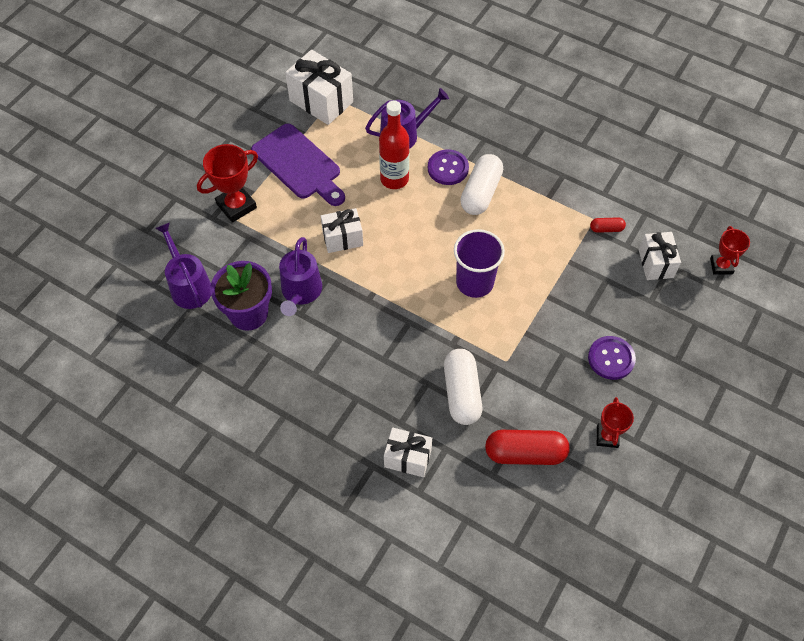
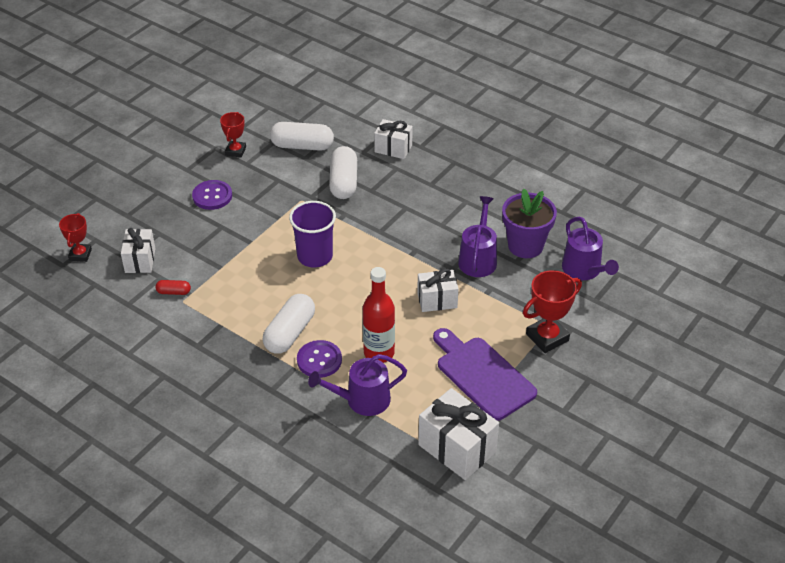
camera: 175 degrees left, 15 degrees down
red capsule [485,430,570,465] -> white capsule [270,122,334,151]

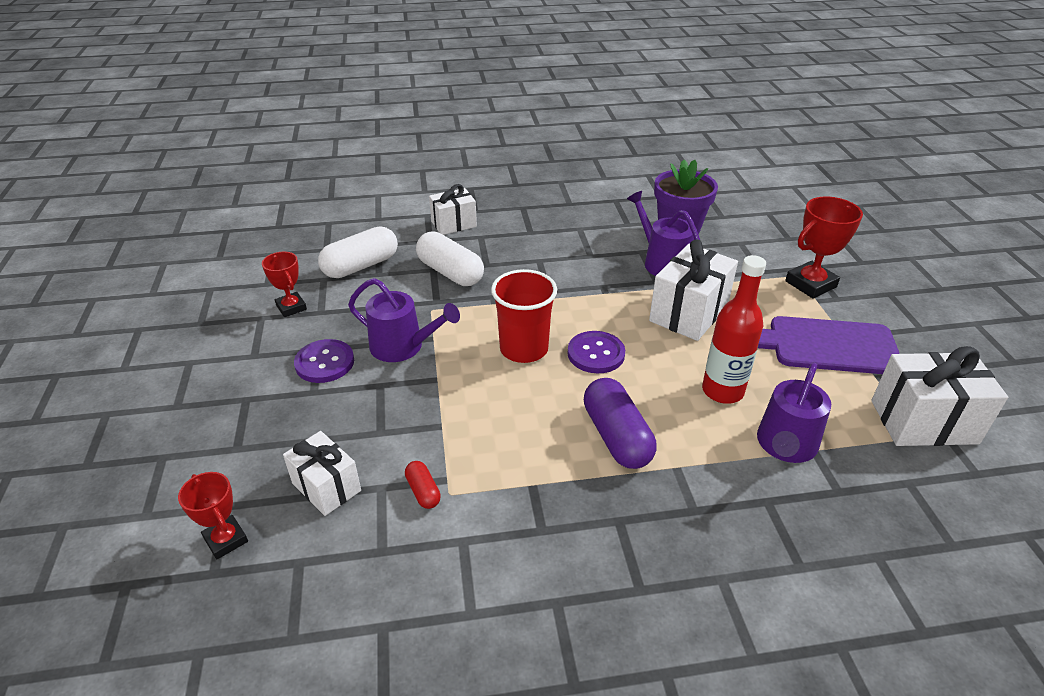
camera: 45 degrees left, 5 degrees down
red capsule [155,280,191,295] -> red capsule turned 75 degrees counterclockwise [405,461,441,509]
white capsule [263,294,315,354] -> purple capsule [584,378,656,469]
purple cup [289,201,336,267] -> red cup [491,269,557,363]
purple button [297,340,342,378] -> purple button moved to [568,331,625,373]
white gift [417,268,459,312] -> white gift [649,239,738,341], size x1.57
red trophy [523,270,582,353] -> red trophy turned 45 degrees clockwise [785,197,863,299]
purple watering can [562,217,619,280] -> purple watering can moved to [348,278,460,362]

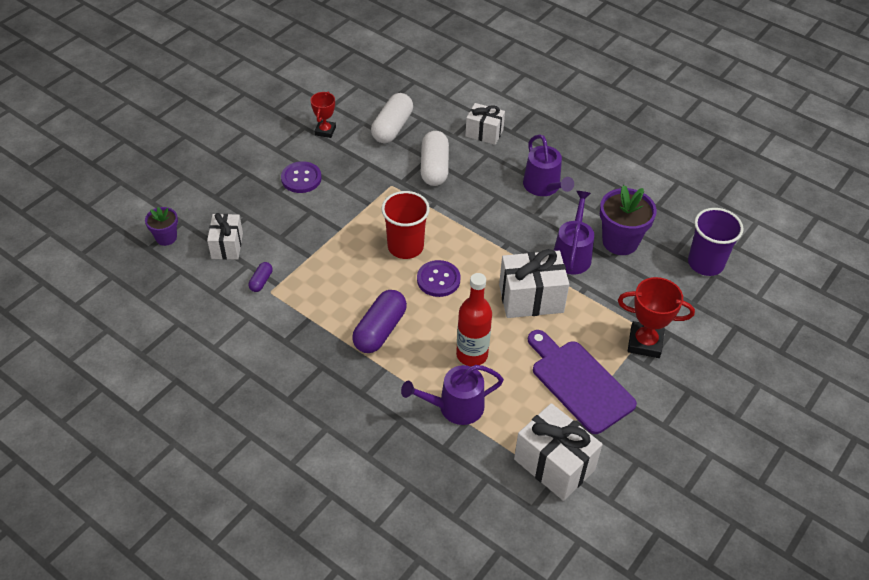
camera: 45 degrees right, 10 degrees up
red trophy [178,472,248,559] -> purple flower pot [145,207,178,246]
white capsule [318,226,398,278] -> white capsule turned 75 degrees counterclockwise [371,93,413,143]
purple watering can [348,278,460,362] -> purple watering can moved to [523,134,574,196]
red capsule [405,461,441,509] -> purple capsule [249,262,273,292]
none -> purple cup [688,208,744,276]

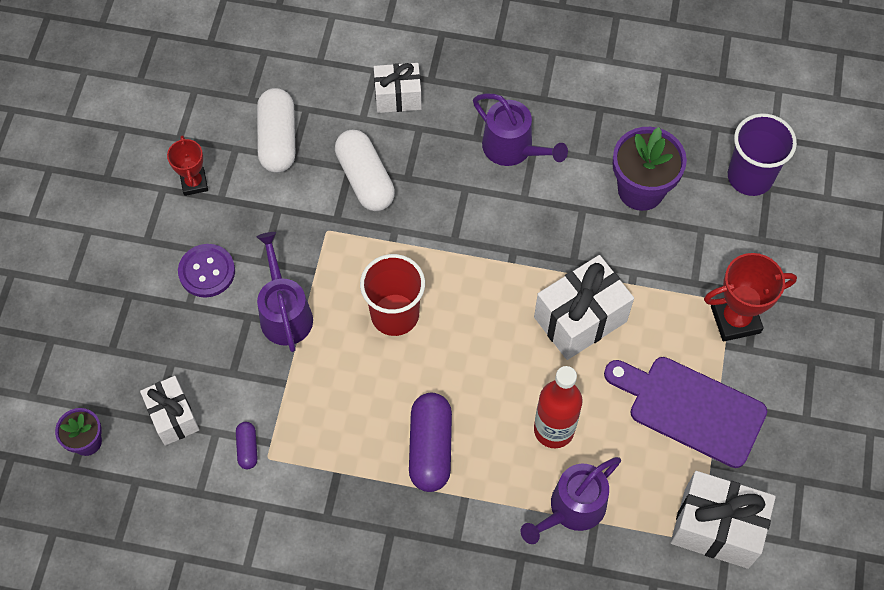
camera: 25 degrees left, 15 degrees up
purple button [417,260,461,297] -> none
purple watering can [554,191,594,275] -> purple watering can moved to [257,232,313,352]

